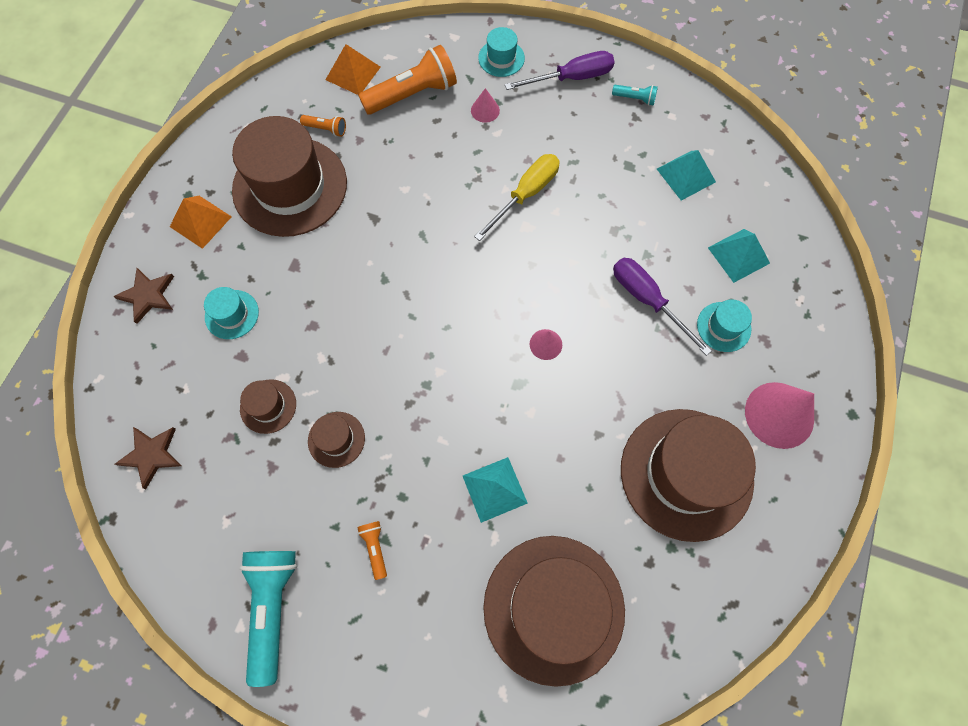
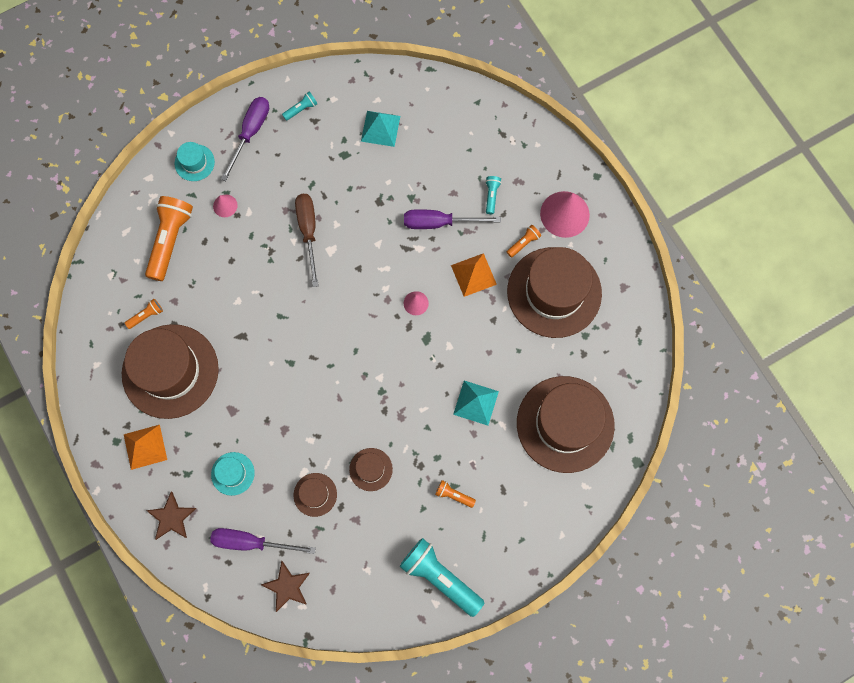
camera: 50 degrees left, 5 degrees up
orange pyramid [325,44,381,95] -> orange pyramid moved to [451,253,497,297]
yellow screwdriver [474,154,560,241] -> brown screwdriver [295,194,319,287]
turquoise hat [697,299,752,352] -> turquoise flashlight [485,176,501,214]
turquoise pyramid [708,229,770,283] -> none
none -> purple screwdriver [210,528,316,554]
none -> orange flashlight [507,225,541,258]

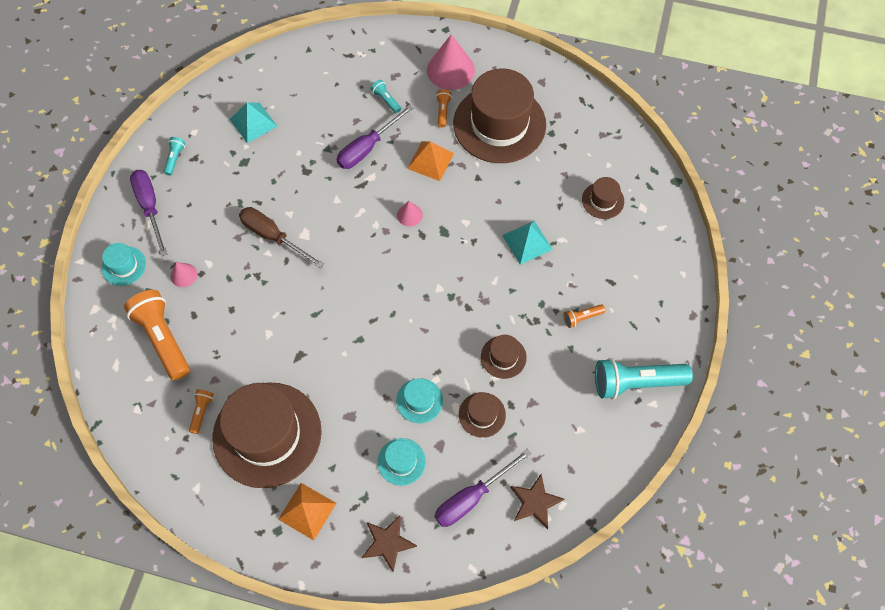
camera: 45 degrees left, 10 degrees down
brown hat [517,376,615,473] -> brown hat [582,177,624,219], size x0.44
none -> turquoise hat [396,378,443,423]

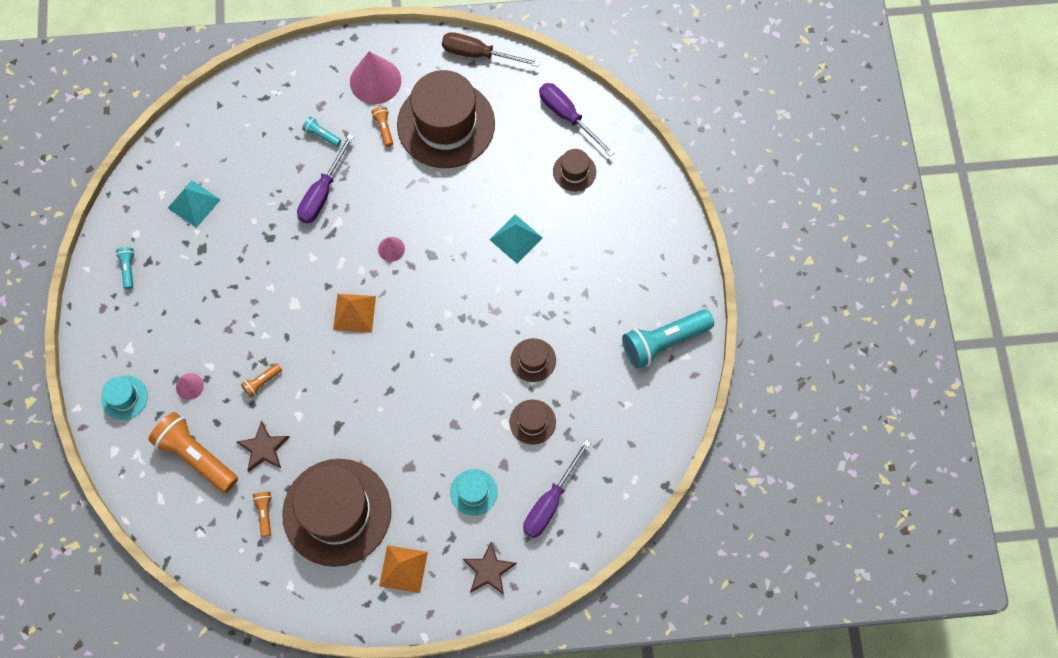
camera: 20 degrees left, 5 degrees up
purple screwdriver [130,170,167,256] -> purple screwdriver moved to [539,83,615,157]
brown screwdriver [239,207,324,268] -> brown screwdriver moved to [442,32,540,67]
turquoise hat [396,378,443,423] -> none
orange pyramid [407,141,454,181] -> orange pyramid moved to [333,294,376,333]
brown star [510,474,564,529] -> brown star moved to [237,420,290,472]
orange flashlight [563,304,605,328] -> orange flashlight moved to [241,363,282,398]

